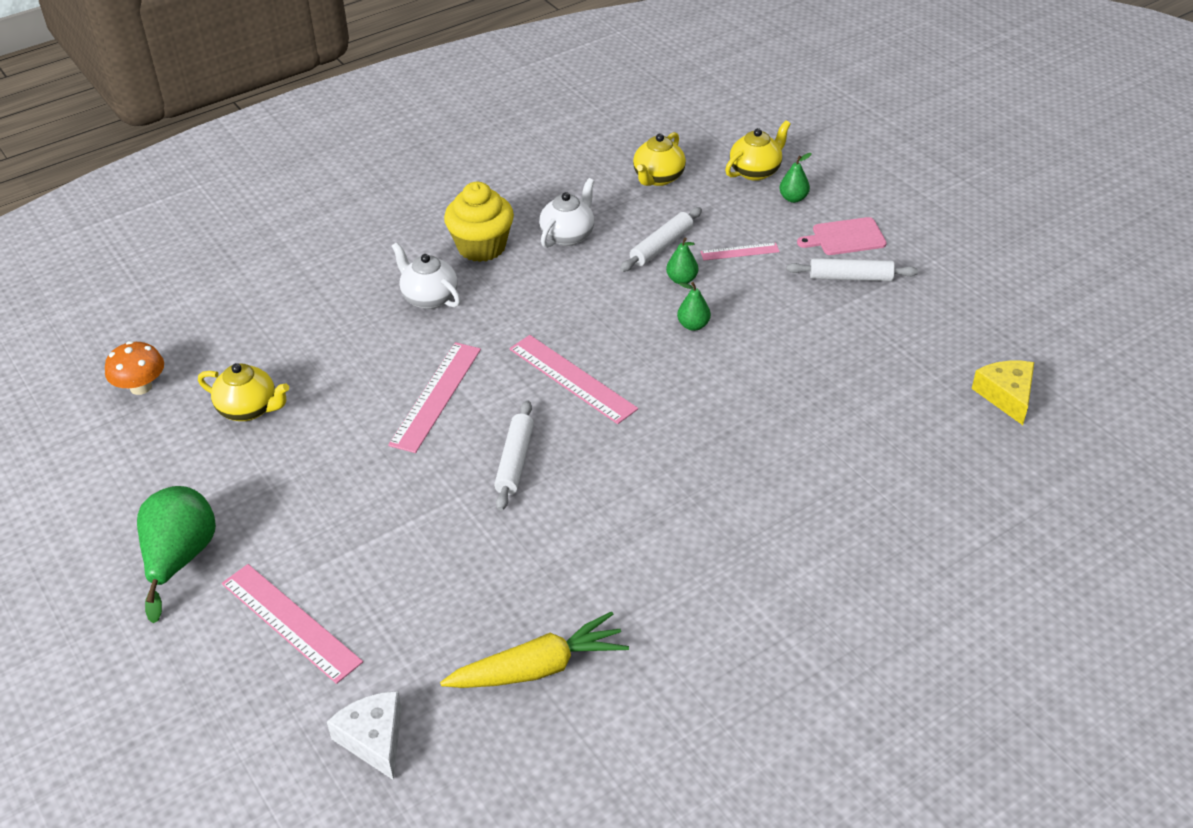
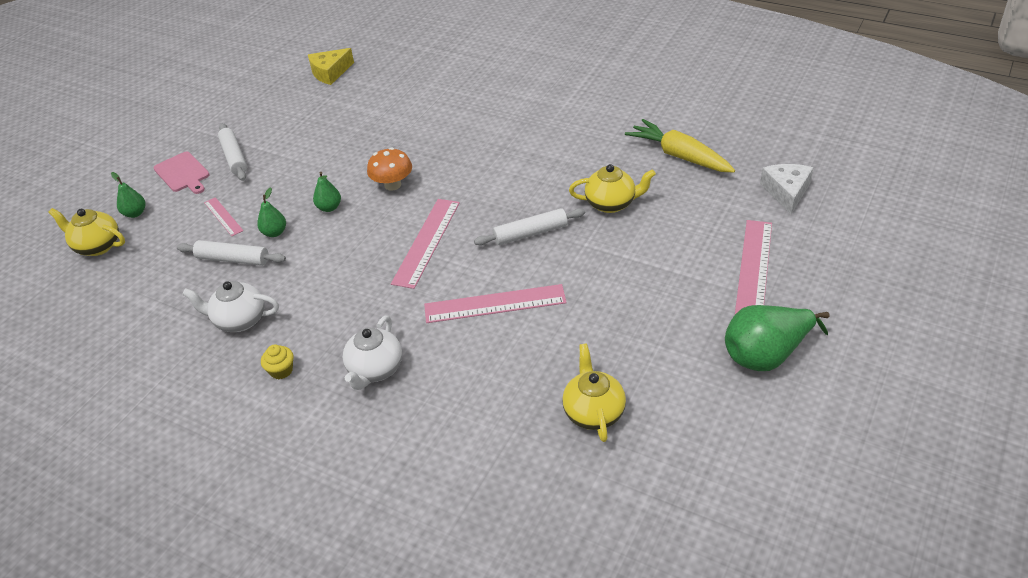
camera: 115 degrees left, 0 degrees up
orange mushroom [105,341,164,395] -> orange mushroom moved to [367,147,412,191]
white cheese [327,691,402,780] -> white cheese turned 150 degrees clockwise [760,164,813,214]
yellow cupcake [444,182,514,262] -> yellow cupcake [261,345,293,379], size x0.45
yellow teapot [633,132,686,186] -> yellow teapot moved to [569,164,656,213]

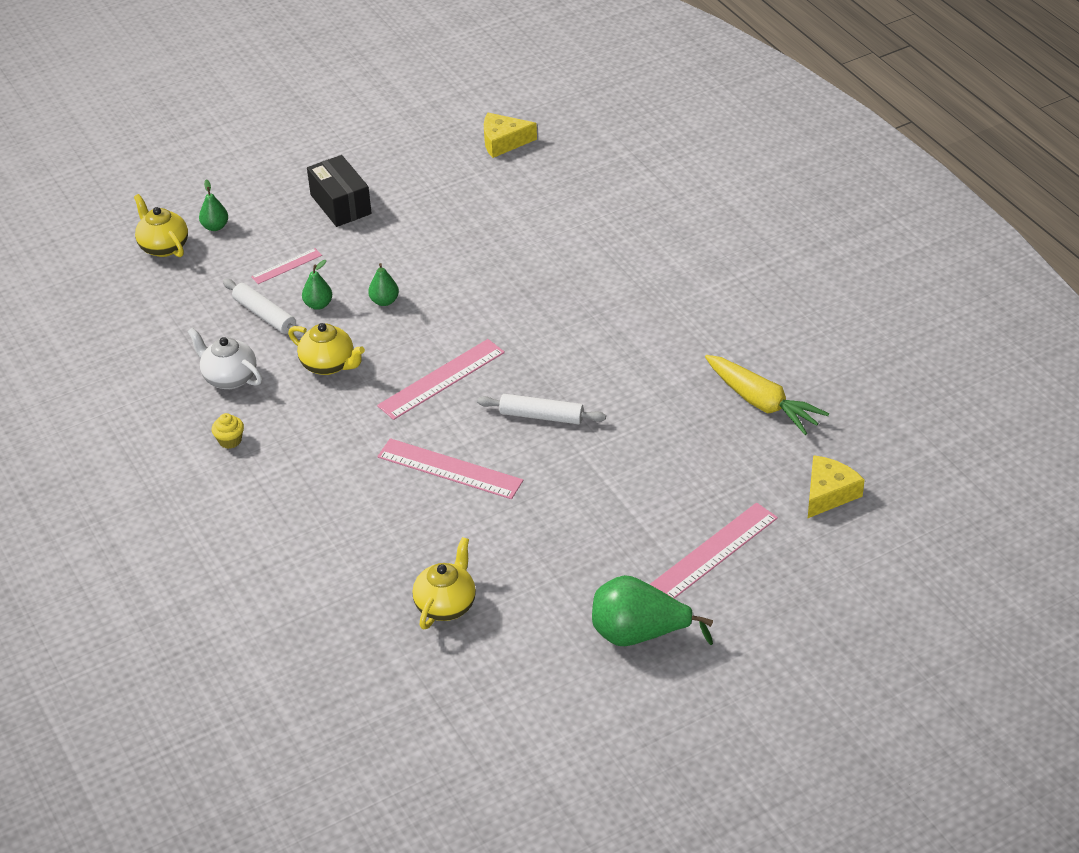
camera: 30 degrees right, 0 degrees up
pink cutting board [154,151,210,194] -> none
pink ruler [204,197,244,236] -> pink ruler turned 60 degrees clockwise [251,248,322,284]
white rolling pin [218,123,247,181] -> black box [307,155,372,227]
white teapot [343,315,402,390] -> none
orange mushroom [367,147,412,191] -> none
yellow teapot [569,164,656,213] -> yellow teapot moved to [288,323,365,375]
yellow carrot [625,119,735,173] -> yellow carrot turned 150 degrees clockwise [705,355,829,435]
white cheese [760,164,813,214] -> yellow cheese [808,455,865,518]

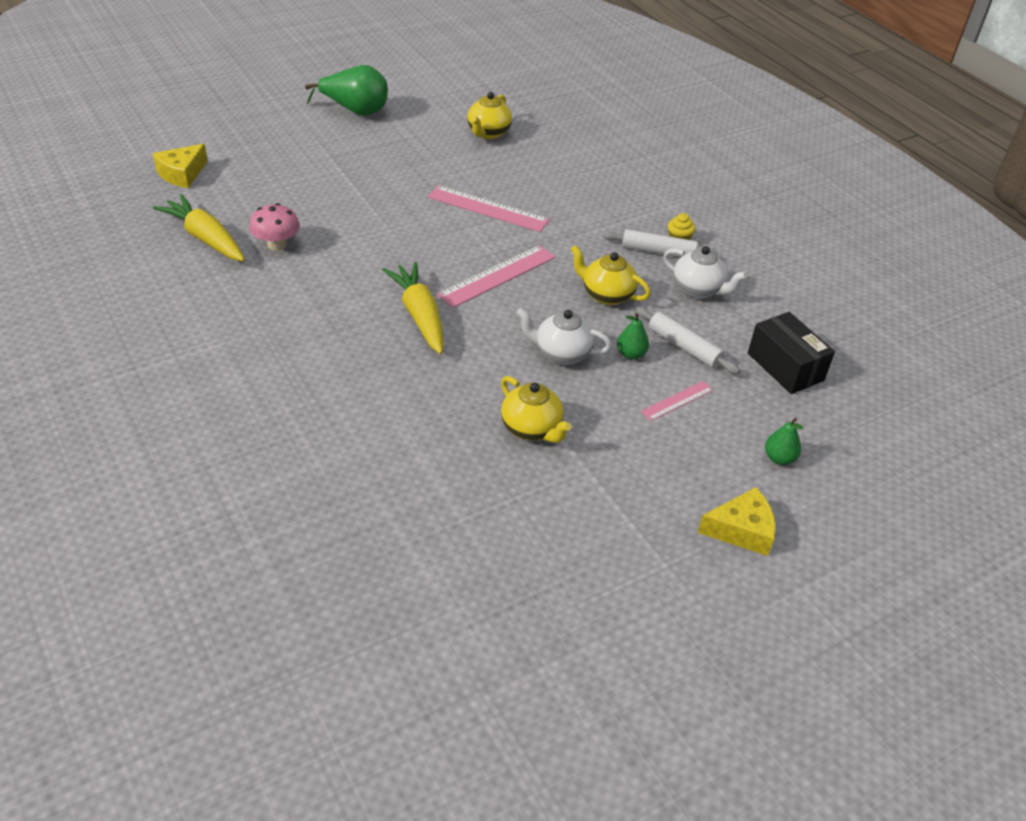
camera: 175 degrees right, 0 degrees up
yellow teapot [134,194,188,257] -> yellow teapot moved to [501,376,572,443]
black box [307,155,372,227] -> black box moved to [748,312,835,394]
green pear [368,263,399,306] -> white teapot [517,308,612,365]
white rolling pin [477,394,606,424] -> white rolling pin moved to [602,229,718,257]
yellow cheese [484,113,537,158] -> yellow cheese moved to [697,487,776,556]
pink ruler [649,502,778,599] -> none
none -> pink mushroom [249,203,300,251]
none -> yellow carrot [382,262,444,354]

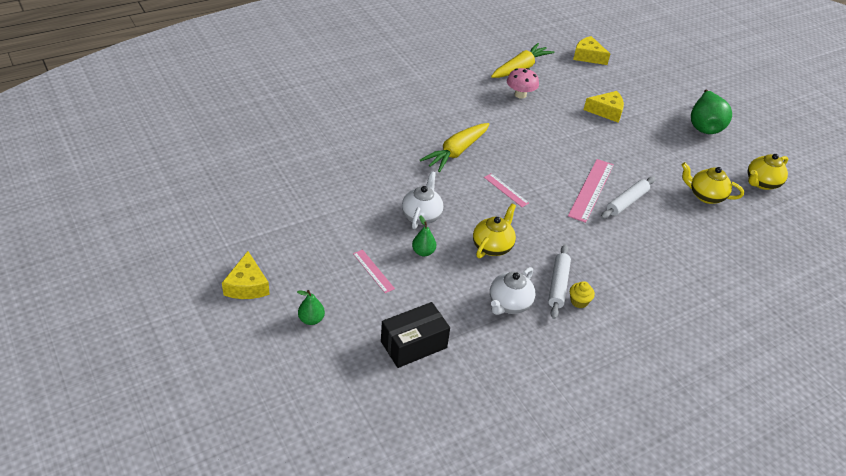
camera: 90 degrees right, 0 degrees up
yellow carrot [382,262,444,354] -> yellow carrot turned 150 degrees clockwise [420,123,489,172]
pink ruler [437,245,555,308] -> pink ruler [484,173,529,207], size x0.55
yellow teapot [501,376,572,443] -> yellow teapot moved to [748,154,788,190]
white rolling pin [635,307,740,374] -> white rolling pin moved to [601,177,655,219]
none -> yellow cheese [584,91,624,122]

